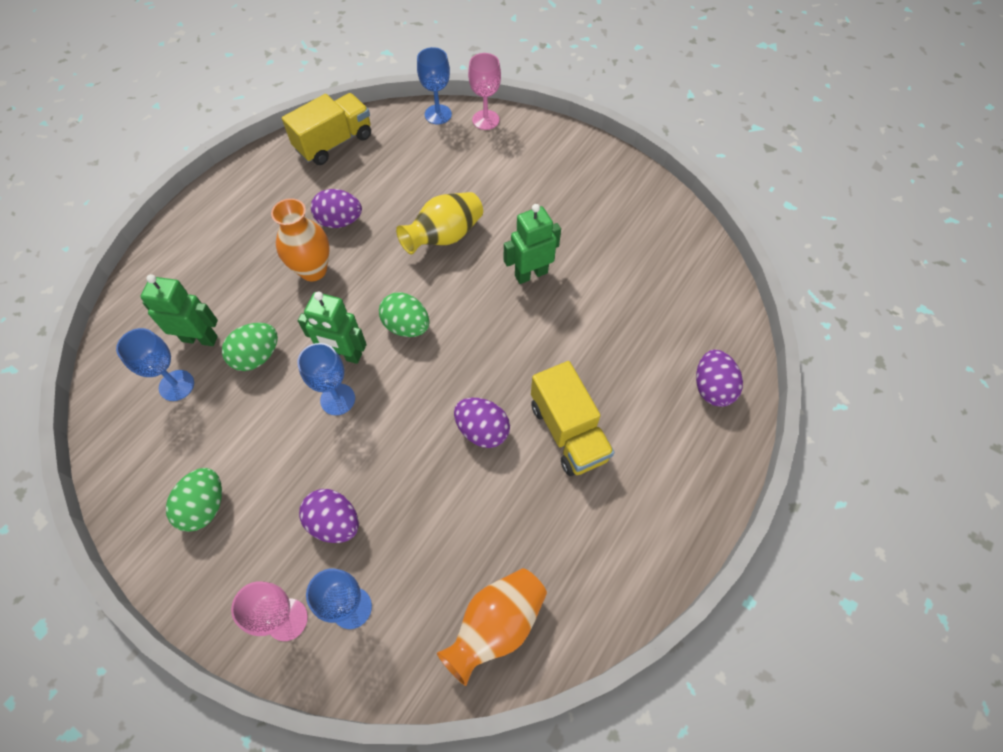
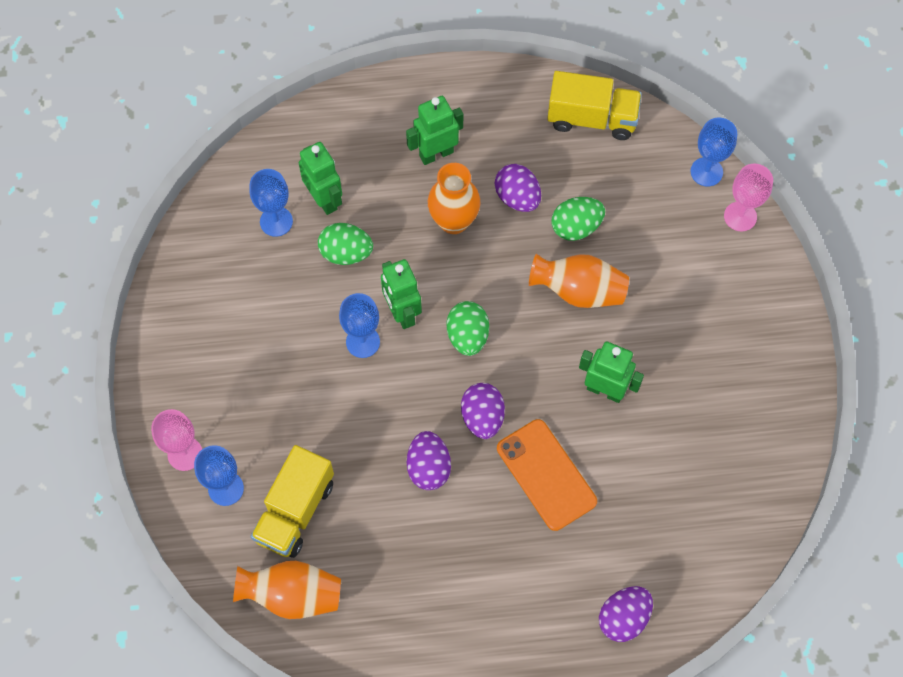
camera: 50 degrees right, 5 degrees up
green egg [166,468,222,532] -> green egg moved to [551,197,605,241]
purple egg [299,489,359,543] -> purple egg moved to [461,383,505,439]
yellow vase [396,192,483,255] -> orange vase [529,254,629,308]
yellow truck [531,361,615,476] -> yellow truck moved to [251,445,334,558]
none -> green robot [406,96,463,165]
none -> orange phone [497,419,597,531]

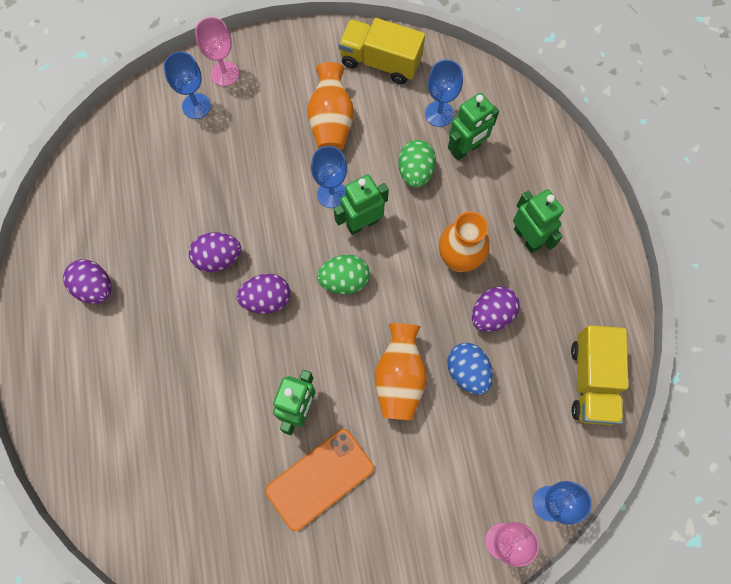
camera: 85 degrees right, 5 degrees up
orange vase [233,561,341,619] -> orange vase moved to [307,62,354,150]
yellow truck [251,445,334,558] -> yellow truck moved to [338,18,425,84]
orange phone [497,419,597,531] -> orange phone moved to [265,429,374,531]
green egg [551,197,605,241] -> blue egg [447,343,493,395]
purple egg [599,586,653,642] -> purple egg moved to [63,259,112,304]

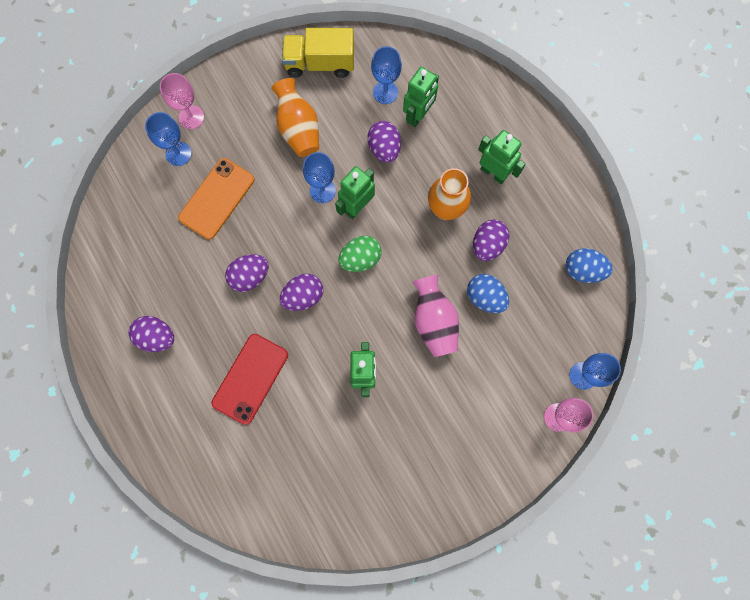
camera: 20 degrees left, 5 degrees up
orange phone [265,429,374,531] -> orange phone moved to [178,158,254,239]
orange vase [375,323,427,420] -> pink vase [412,275,459,357]
green egg [398,140,436,188] -> purple egg [368,121,401,163]
yellow truck [571,325,628,425] -> blue egg [566,248,613,283]
none -> red phone [212,334,288,425]

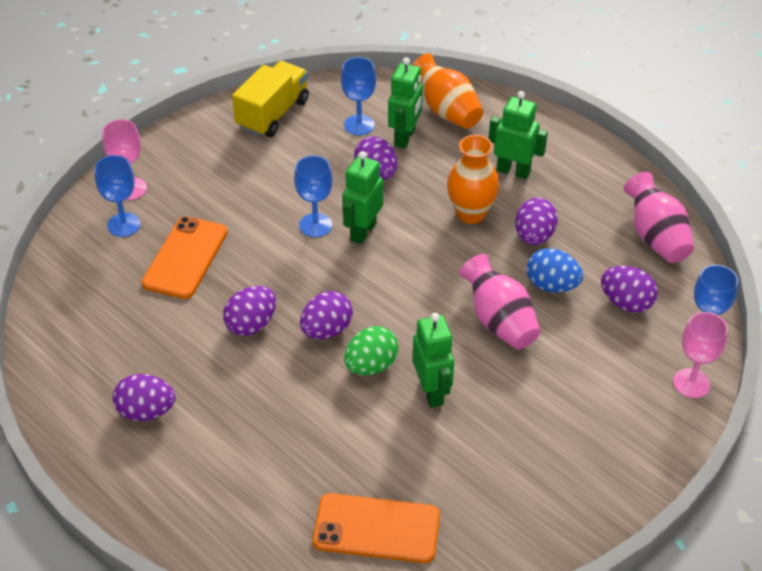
camera: 15 degrees left, 30 degrees down
red phone [212,334,288,425] -> none
orange vase [271,78,319,157] -> orange vase moved to [412,53,483,129]
yellow truck [282,28,354,78] -> yellow truck turned 135 degrees clockwise [232,61,309,137]
green egg [338,236,382,272] -> green egg moved to [344,326,398,375]
blue egg [566,248,613,283] -> pink vase [624,172,694,263]
none -> orange phone [313,493,440,563]
none -> purple egg [601,266,658,313]

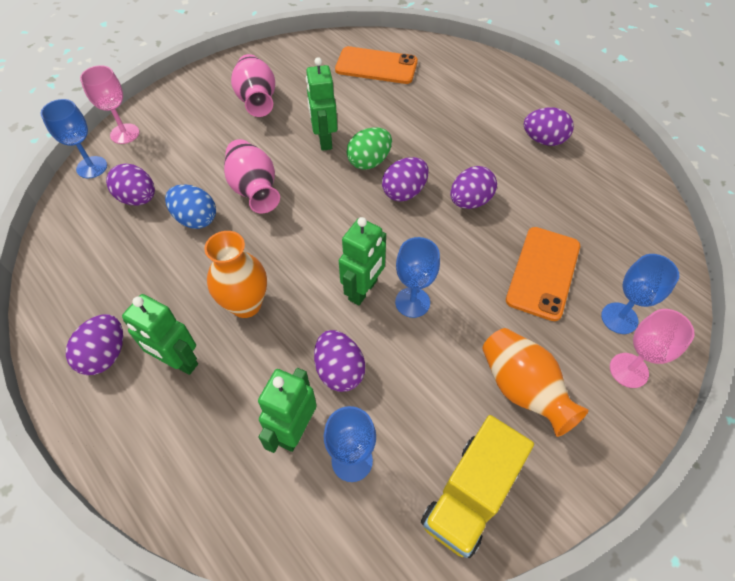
camera: 175 degrees left, 10 degrees up
orange vase [412,53,483,129] -> orange vase moved to [482,328,588,437]
purple egg [515,198,558,245] -> purple egg moved to [66,314,123,375]
pink vase [624,172,694,263] -> pink vase moved to [231,54,275,117]

